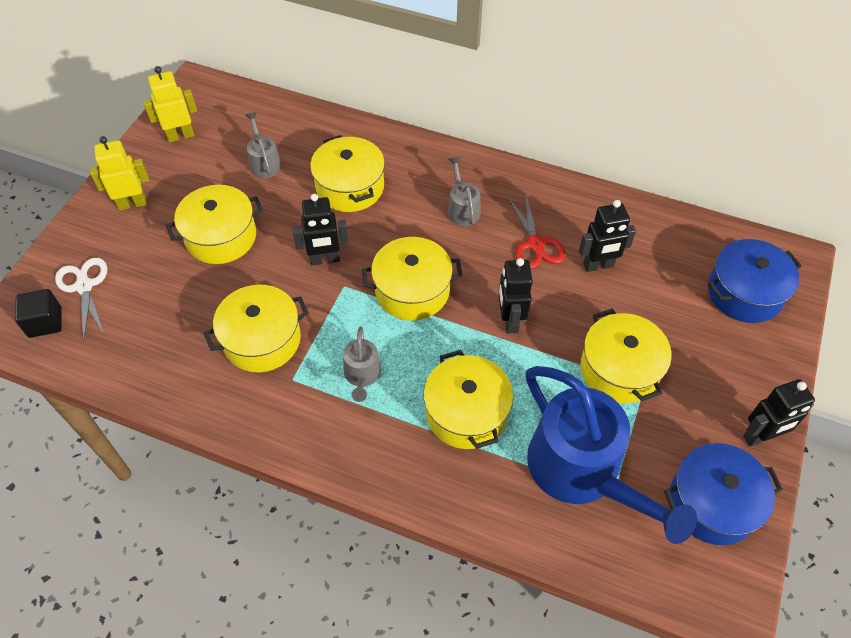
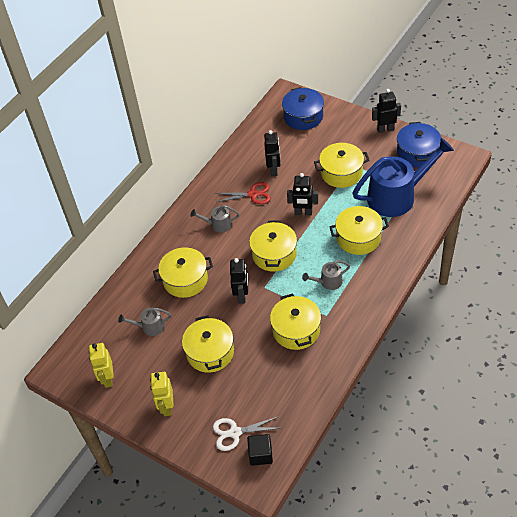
camera: 75 degrees left, 5 degrees down
grey watering can [343,326,381,402] -> grey watering can turned 150 degrees clockwise [302,260,350,290]
black robot [743,379,815,447] -> black robot turned 90 degrees counterclockwise [372,89,401,133]

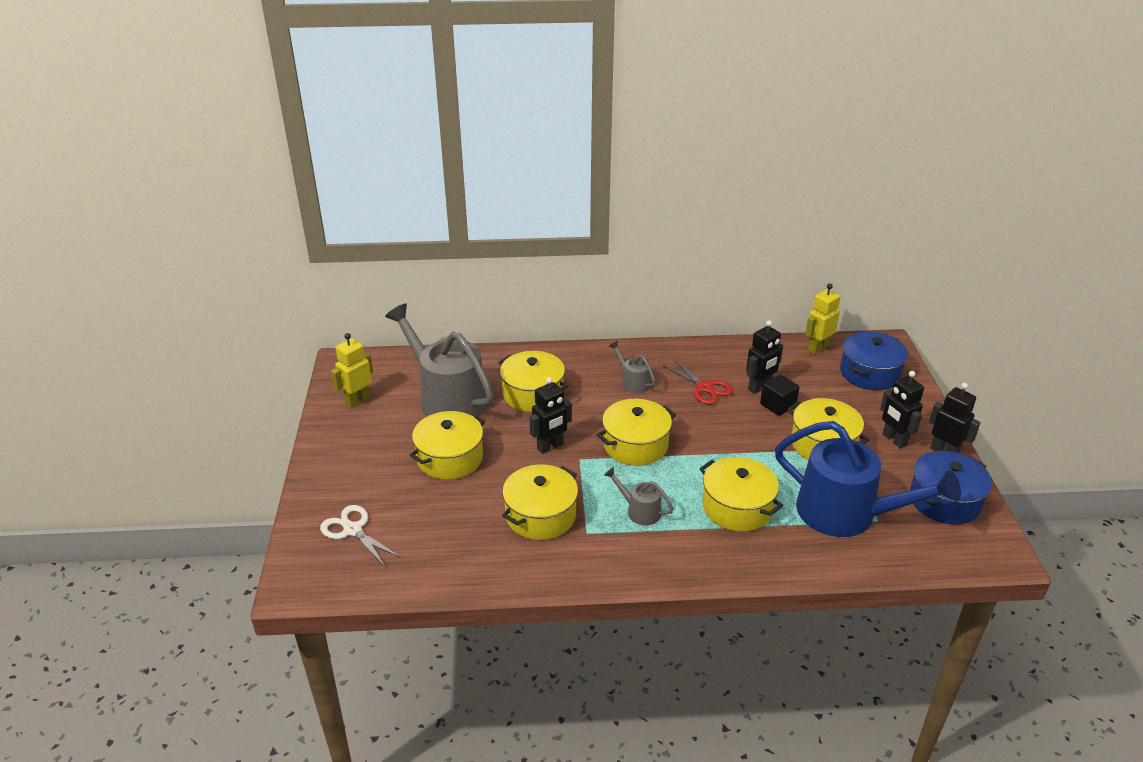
camera: 50 degrees right, 15 degrees down
grey watering can [118,308,172,336] -> grey watering can [385,303,494,416], size x2.27
yellow robot [150,372,174,416] -> yellow robot moved to [805,283,841,355]
black cube [247,434,273,466] -> black cube moved to [760,375,800,416]
black robot [287,173,318,215] -> black robot moved to [880,371,924,448]

